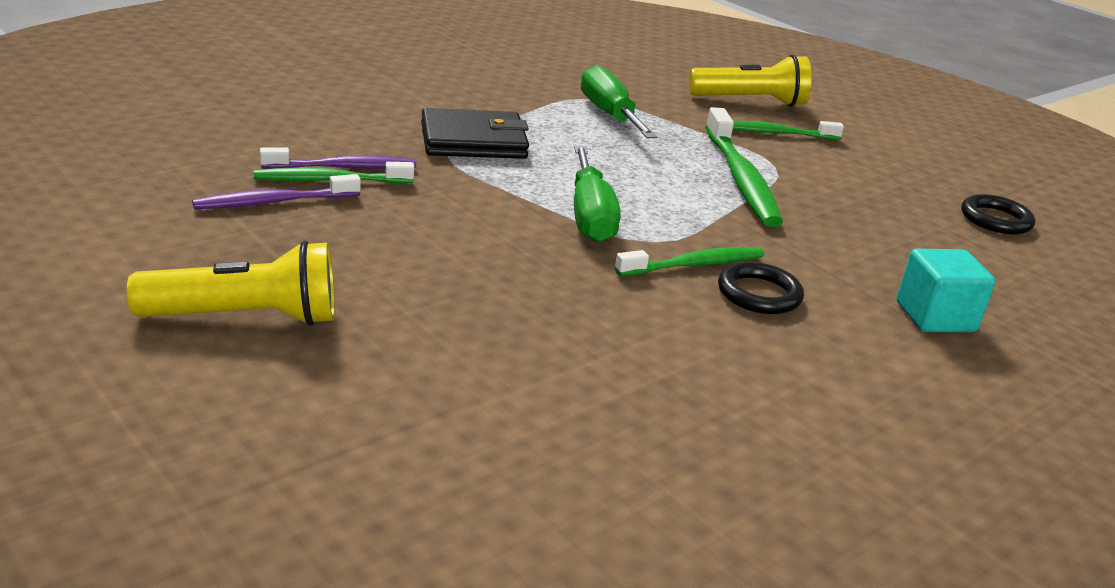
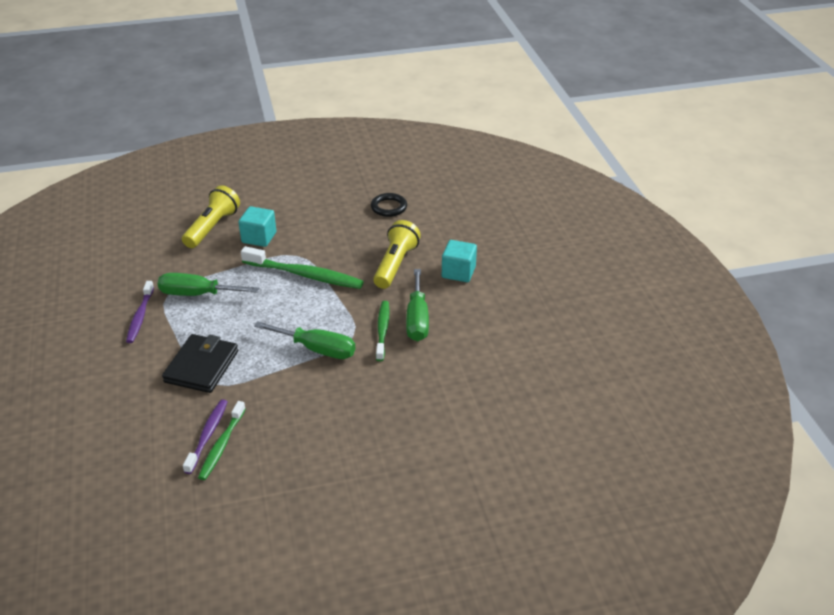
camera: 60 degrees left, 10 degrees up
yellow flashlight [127,241,335,326] -> yellow flashlight moved to [373,220,421,289]
purple toothbrush [192,174,361,209] -> purple toothbrush moved to [126,281,154,343]
black ring [718,262,804,314] -> green screwdriver [406,269,429,341]
green toothbrush [733,121,844,140] -> turquoise cube [239,206,276,247]

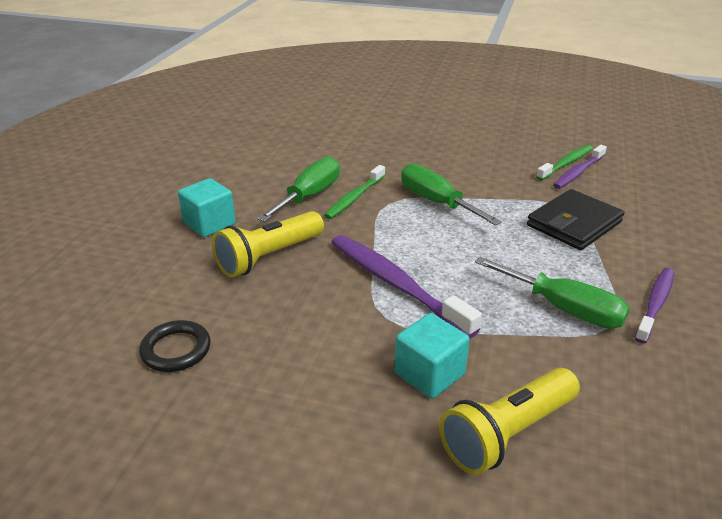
camera: 150 degrees left, 5 degrees down
green toothbrush [241,246,364,289] -> purple toothbrush [331,235,482,338]

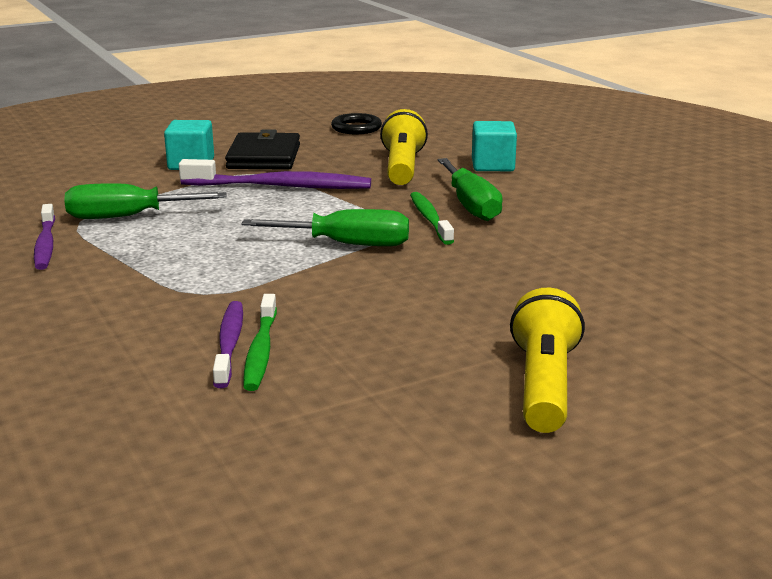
camera: 135 degrees right, 10 degrees down
yellow flashlight [439,368,580,475] -> yellow flashlight moved to [510,288,585,433]
black wallet [527,189,624,250] -> black wallet moved to [225,129,300,170]

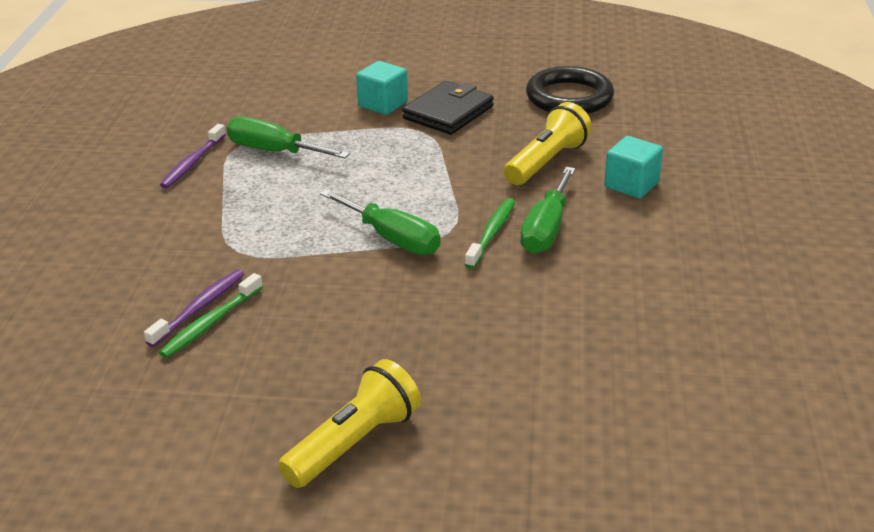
camera: 35 degrees right, 10 degrees up
purple toothbrush [179,159,371,189] -> none
black ring [331,113,382,134] -> black ring [526,66,614,114], size x1.71

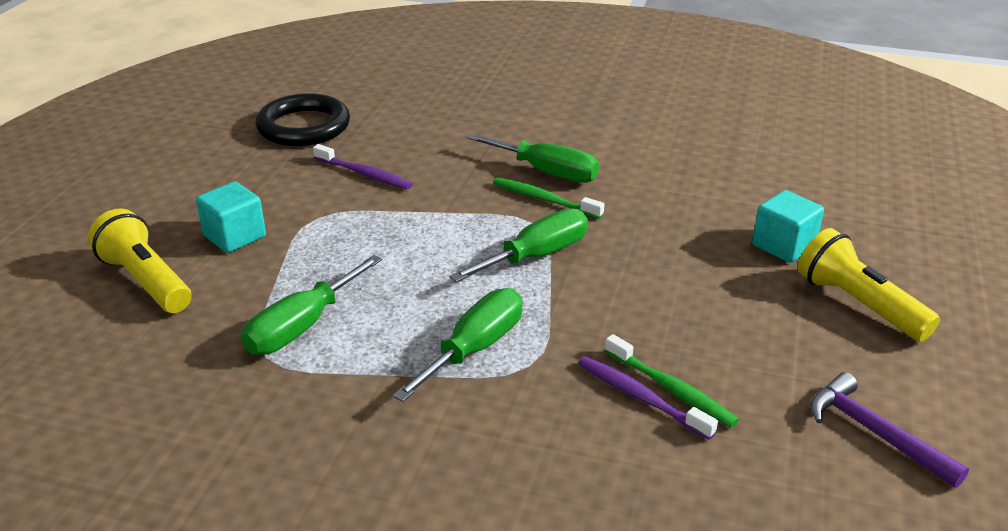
camera: 80 degrees left, 0 degrees up
purple toothbrush [160,124,226,189] -> purple toothbrush moved to [313,144,412,189]
black wallet [402,81,494,135] -> none
yellow flashlight [504,102,592,185] -> yellow flashlight moved to [88,208,191,313]
turquoise cube [604,136,663,198] -> turquoise cube moved to [752,190,824,263]
none -> green screwdriver [392,288,522,402]
none -> purple hammer [810,372,969,488]

